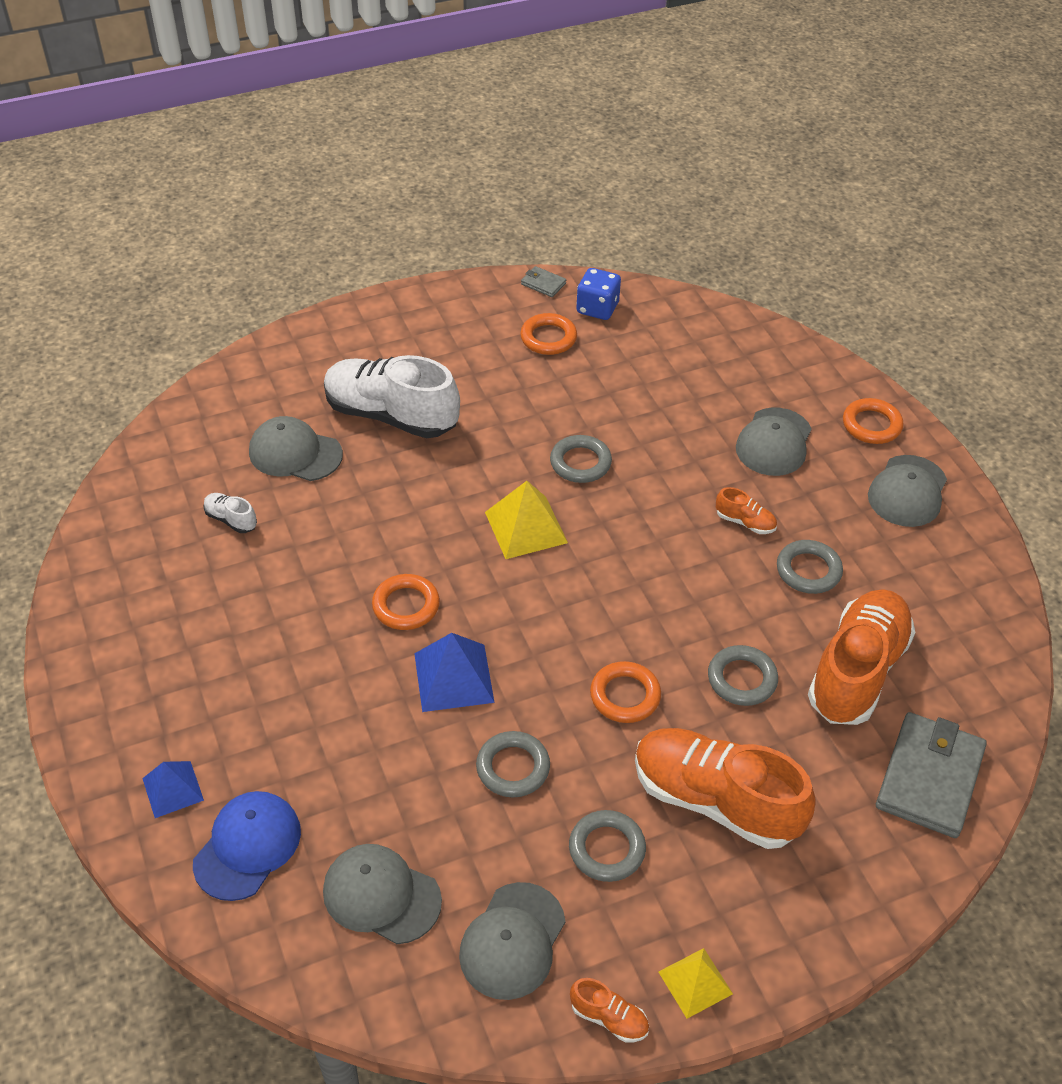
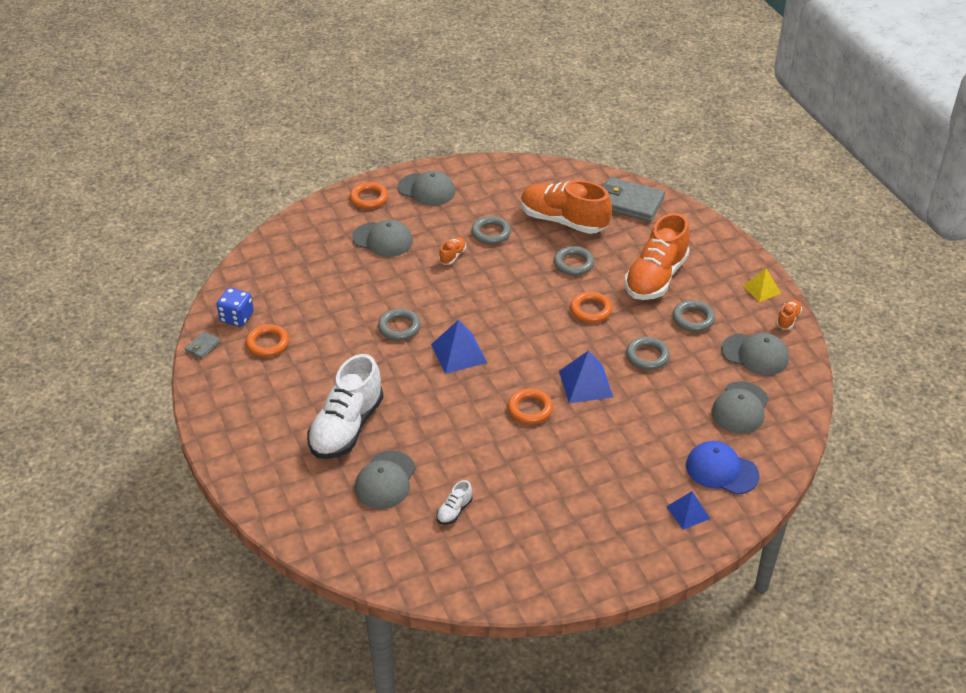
camera: 90 degrees left, 5 degrees down
yellow pyramid [485,481,568,559] -> blue pyramid [431,320,487,374]

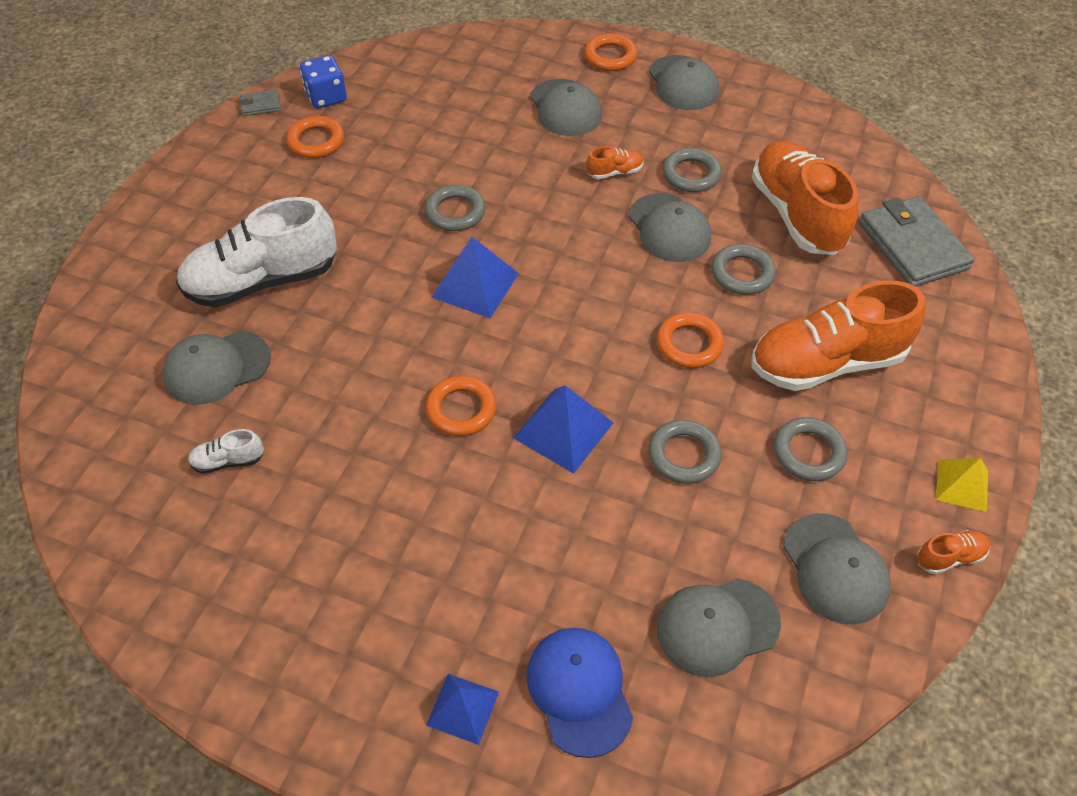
camera: 45 degrees right, 10 degrees up
none -> grey cap [629,193,711,262]

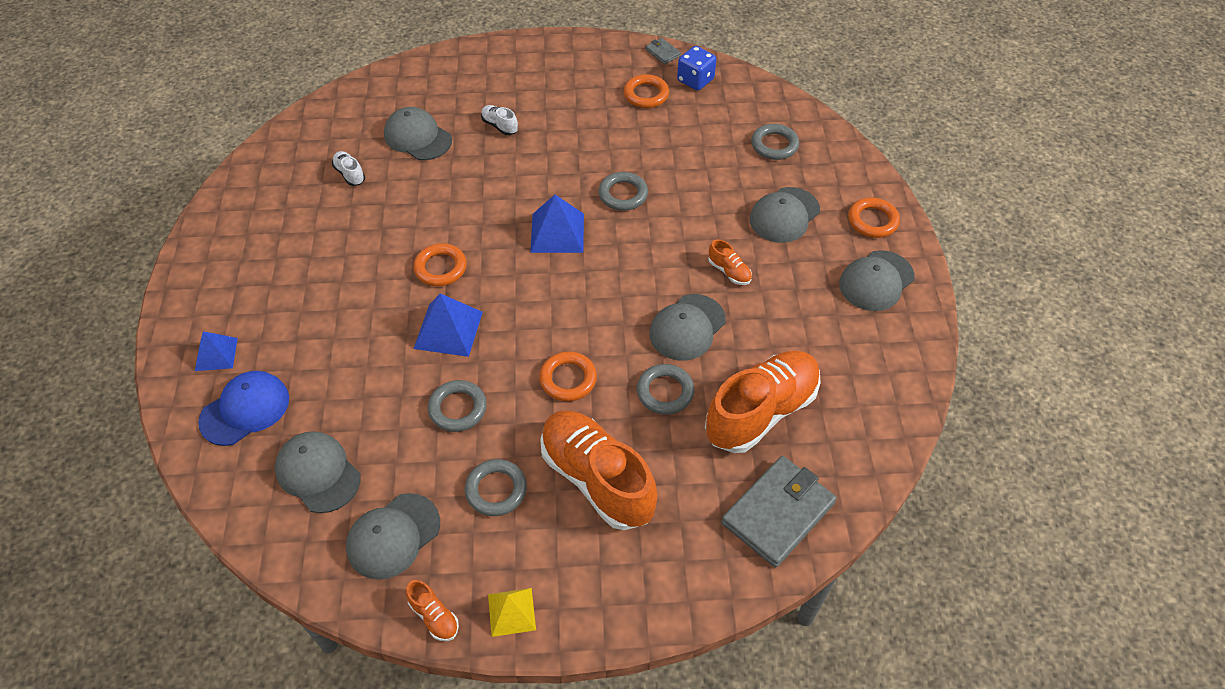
camera: 65 degrees right, 0 degrees up
white shoe [176,197,337,307] -> white shoe [481,105,518,135], size x0.41
grey ring [662,148,722,192] -> grey ring moved to [751,124,799,160]

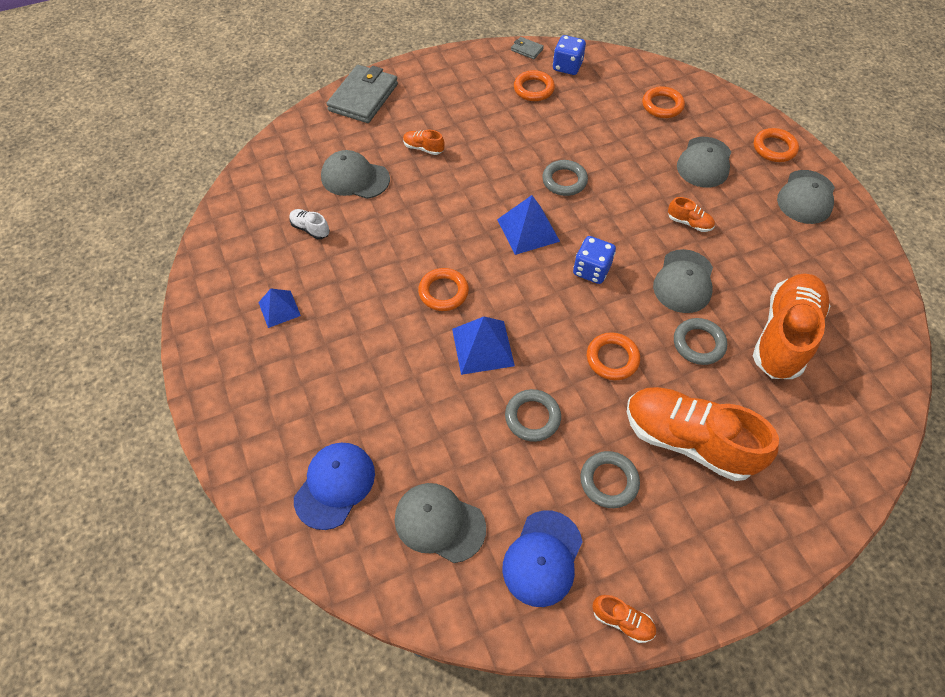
camera: 20 degrees left, 5 degrees up
blue pyramid [195,331,238,371] -> blue pyramid moved to [258,289,301,328]
grey cap [346,493,440,580] -> blue cap [503,510,583,607]
white shoe [481,105,518,135] -> orange shoe [403,130,445,155]
yellow pyramid [488,588,536,637] -> none
grey wallet [721,456,837,568] -> grey wallet moved to [327,65,398,123]
grey ring [751,124,799,160] -> orange ring [642,86,685,118]
none -> blue dice [573,236,616,284]

